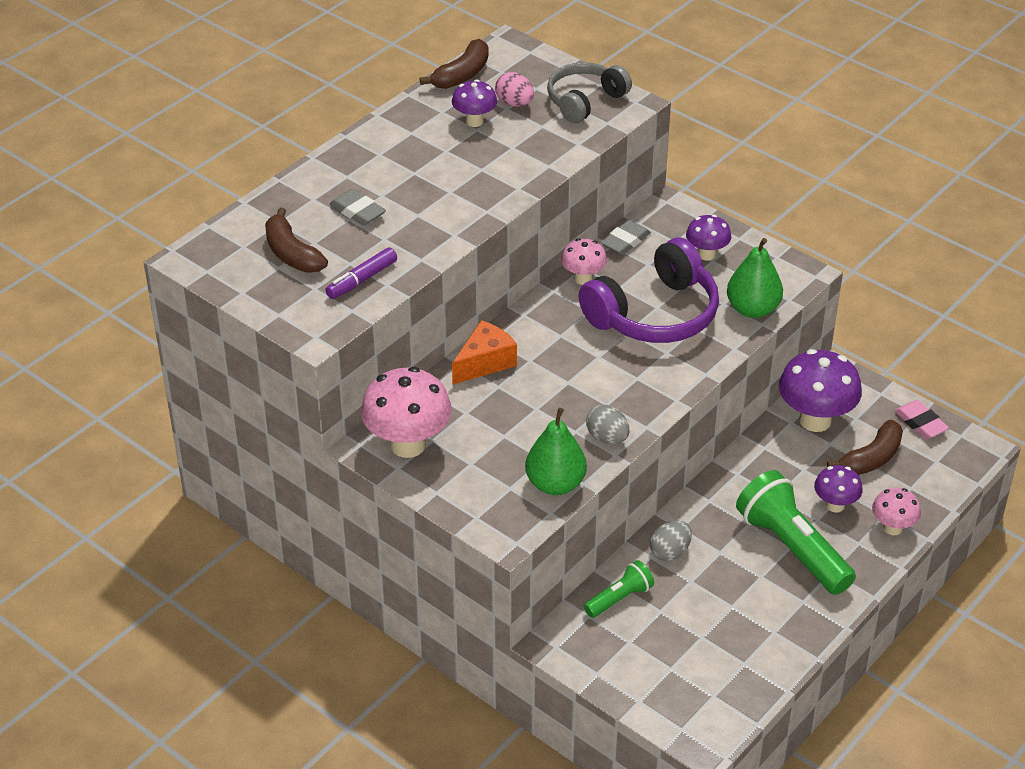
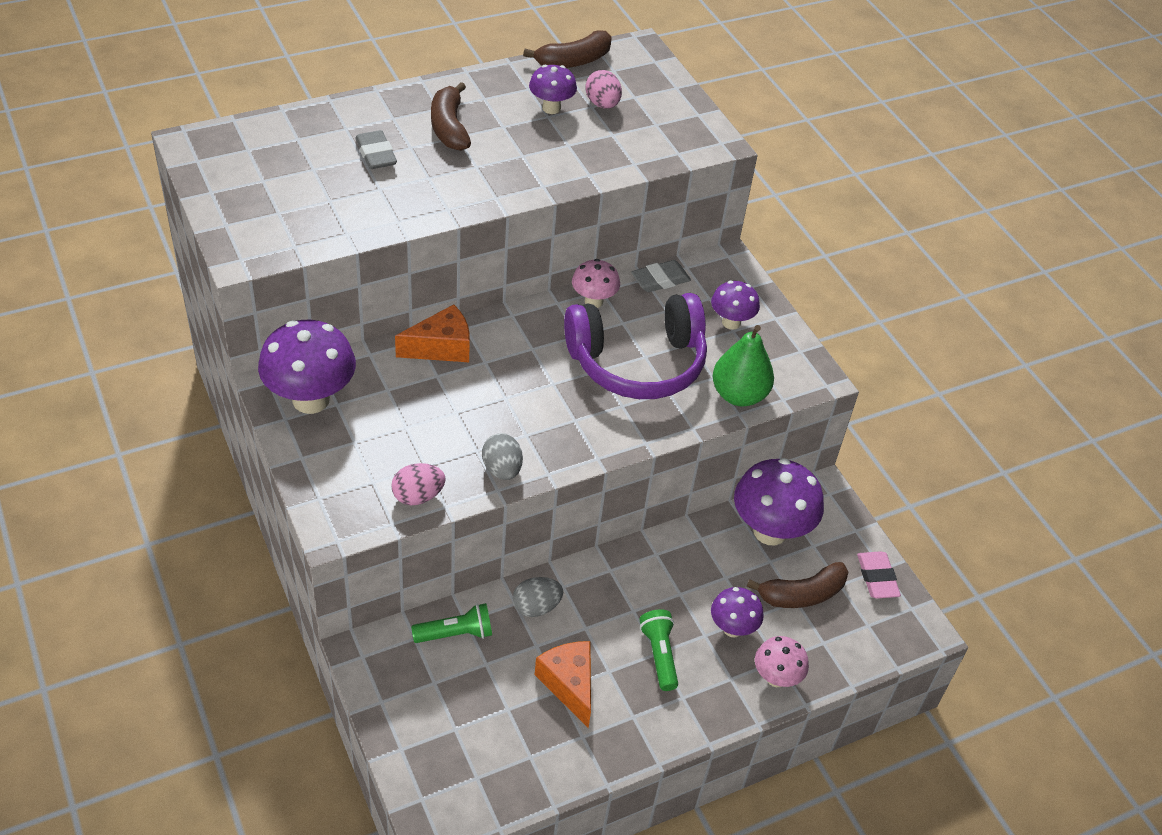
camera: 20 degrees right, 5 degrees up
brown banana [265,208,328,273] -> brown banana moved to [431,82,471,151]
purple marker [325,247,397,299] -> none
pink mushroom [361,367,452,458] -> purple mushroom [258,320,356,414]
green pear [525,408,587,495] -> pink egg [391,463,446,505]
grey headphones [547,62,632,123] -> none
green flashlight [736,470,856,595] -> green flashlight [640,609,678,691], size x0.52
none -> orange cheese [535,641,591,728]

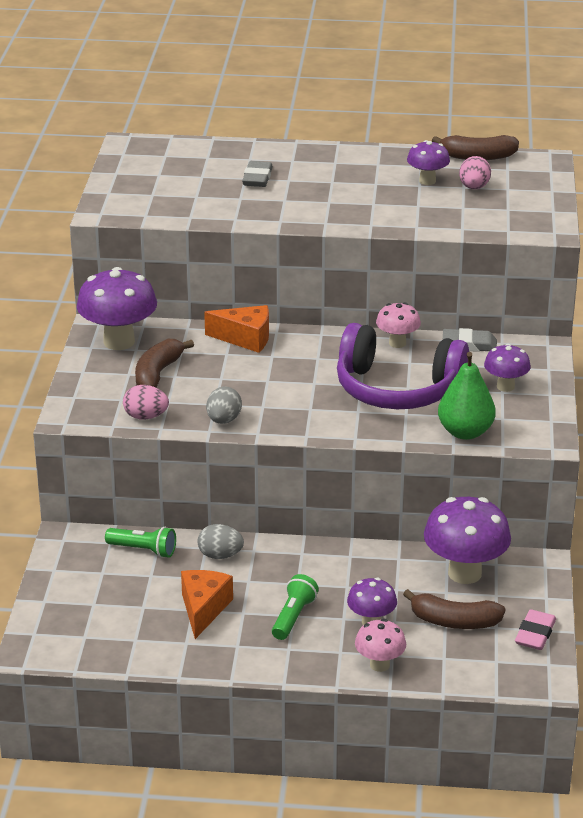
camera: 35 degrees right, 15 degrees down
brown banana [431,82,471,151] -> brown banana moved to [135,339,194,387]

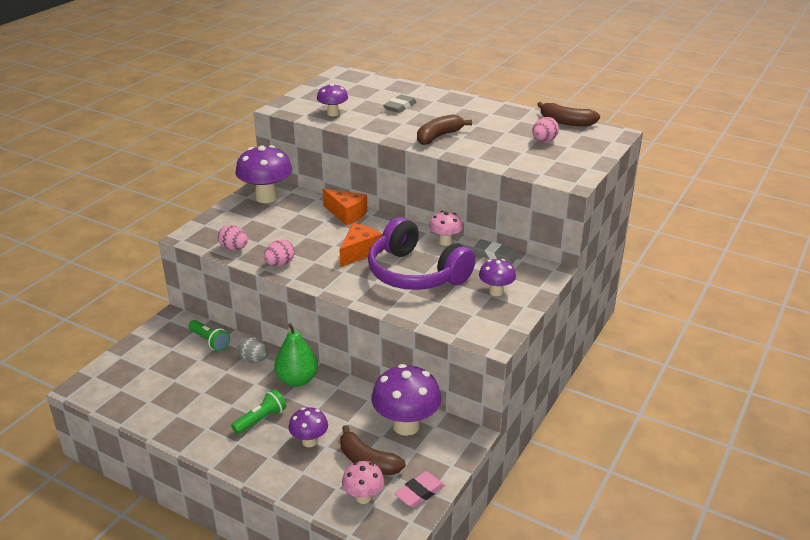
camera: 25 degrees right, 0 degrees up
brown banana [135,339,194,387] -> brown banana moved to [417,114,472,145]
orange cheese [181,570,233,639] -> orange cheese moved to [339,223,383,267]
grey egg [206,387,242,424] -> pink egg [264,239,295,266]
pink mushroom [355,619,406,672] -> pink mushroom moved to [342,461,384,504]
purple mushroom [407,140,450,185] -> purple mushroom moved to [317,83,348,116]
green pear [438,352,496,440] -> green pear moved to [274,323,318,387]

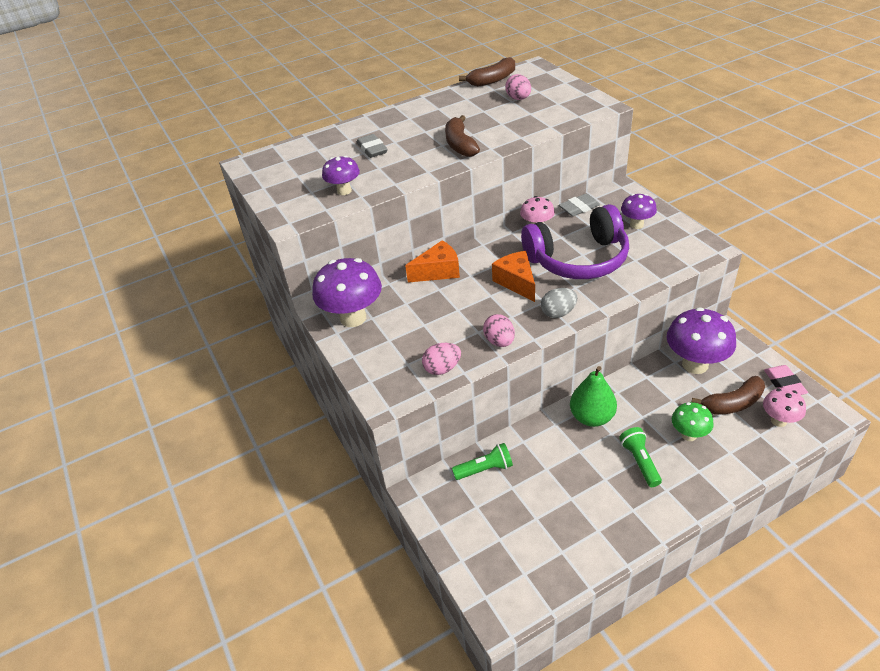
camera: 55 degrees left, 10 degrees up
grey egg [237,336,268,363] -> grey egg moved to [541,288,577,318]
purple mushroom [289,407,328,447] -> green mushroom [672,402,714,441]

